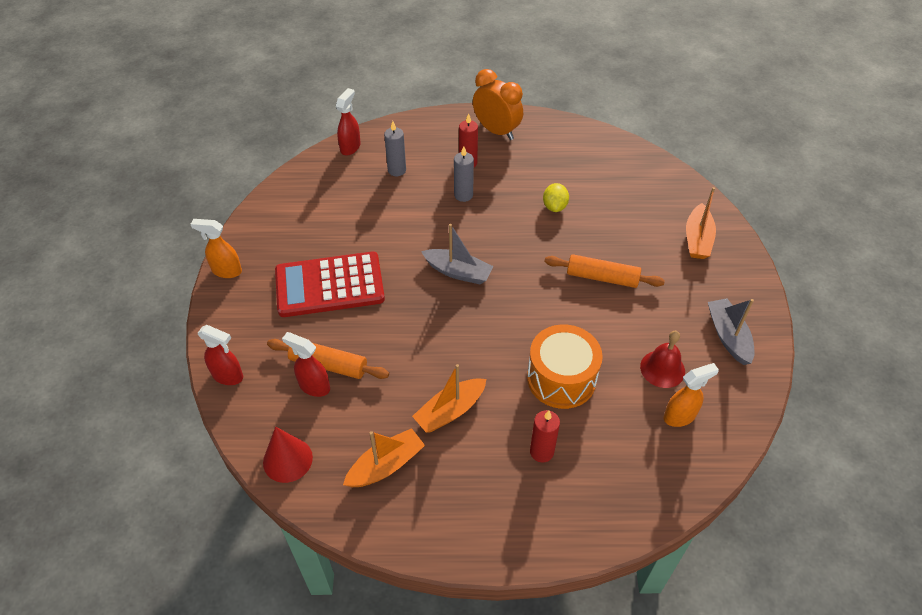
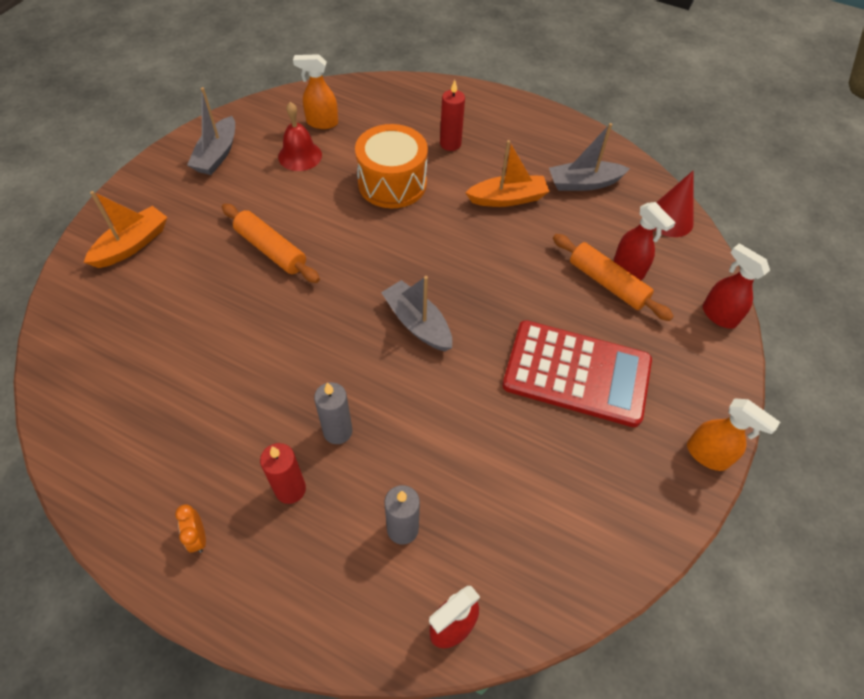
camera: 155 degrees left, 5 degrees up
orange boat [343,428,425,487] -> grey boat [549,123,630,191]
orange clock [473,69,523,140] -> orange clock [175,504,206,553], size x0.42
yellow lemon [543,183,569,212] -> none

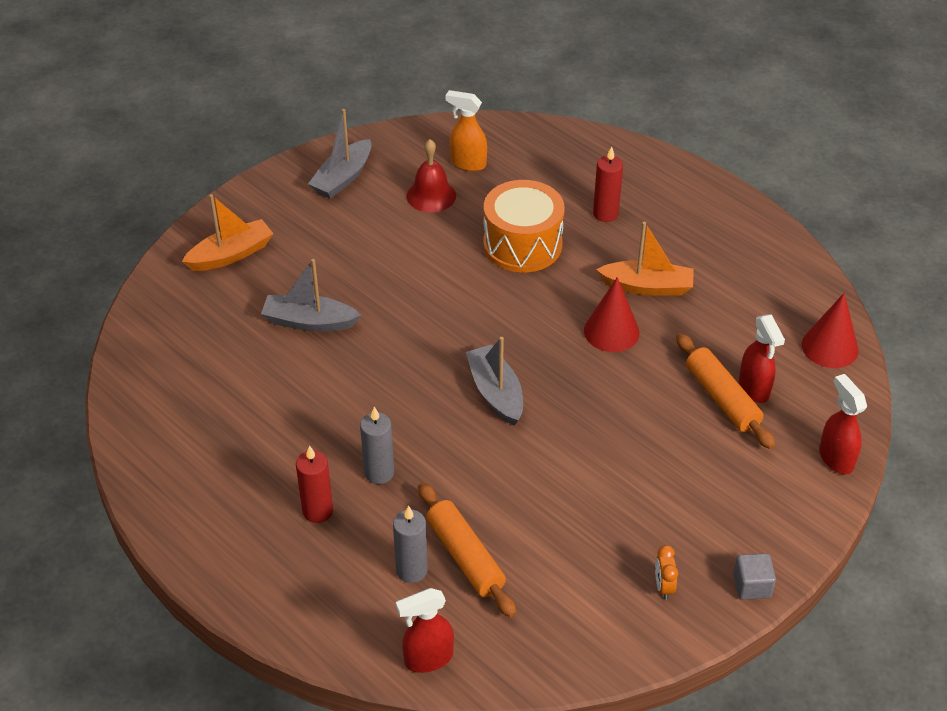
camera: 20 degrees right, 10 degrees down
orange clock [175,504,206,553] -> orange clock moved to [655,545,678,600]
orange rolling pin [222,204,320,283] -> orange rolling pin moved to [418,483,516,617]
red calculator [502,320,652,427] -> none
grey boat [549,123,630,191] -> grey boat moved to [261,259,361,332]
orange spray bottle [687,398,780,471] -> grey cube [733,553,776,600]
none -> red cone [584,277,640,352]

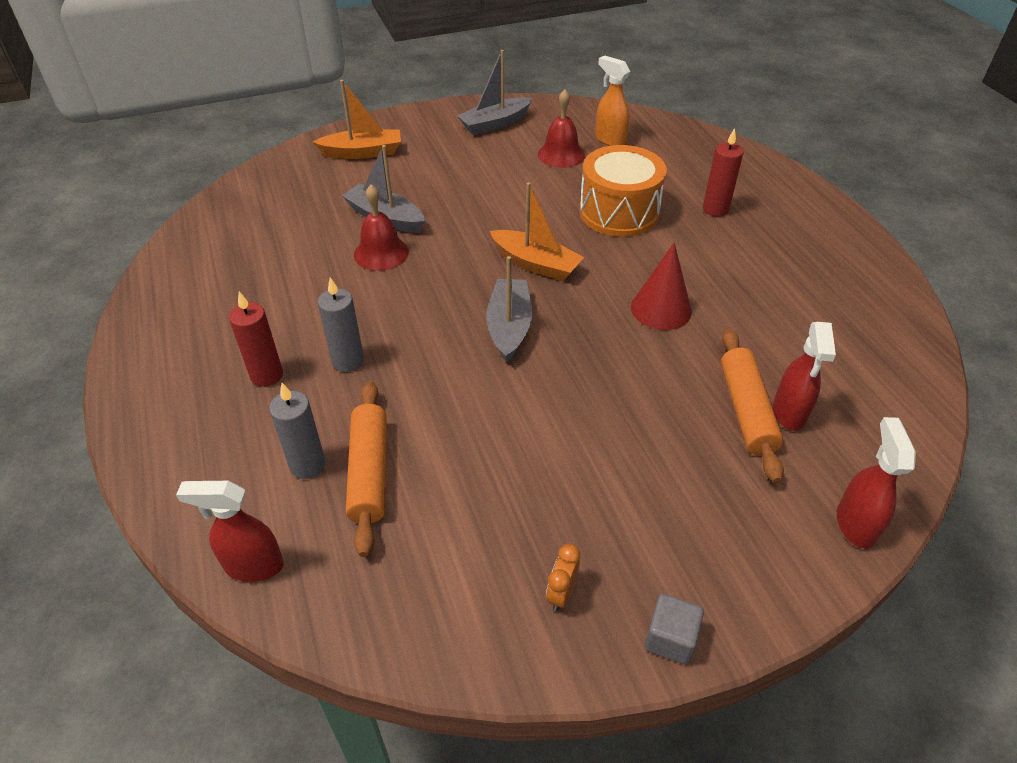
camera: 25 degrees right, 0 degrees up
orange boat [596,222,694,295] -> orange boat moved to [490,182,584,281]
red cone [802,293,859,368] -> none
none -> red bell [354,184,409,271]

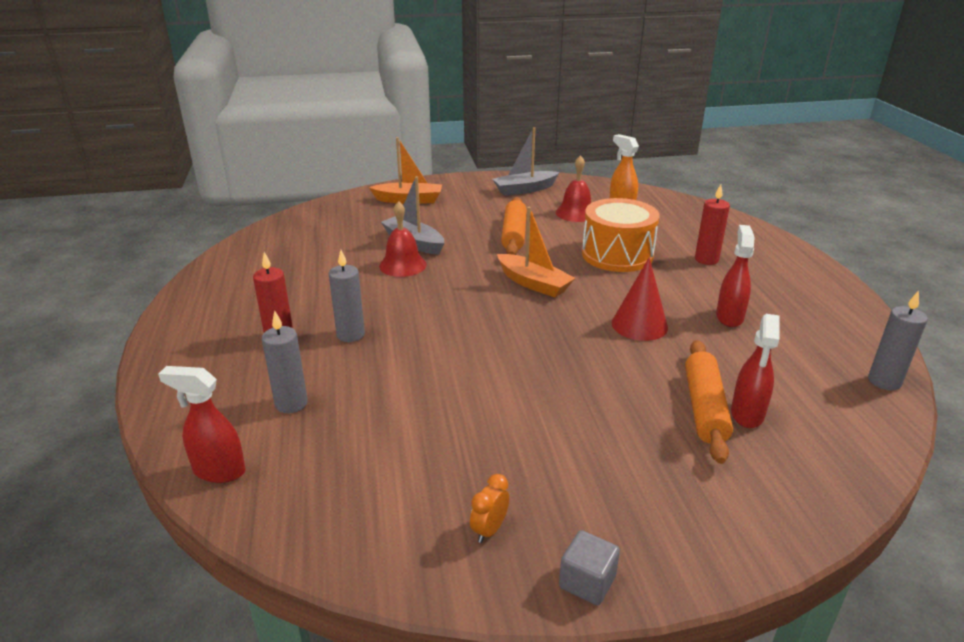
camera: 10 degrees right, 15 degrees down
orange rolling pin [346,381,387,557] -> orange rolling pin moved to [501,197,527,255]
grey boat [486,256,532,362] -> none
red spray bottle [837,417,916,548] -> red spray bottle moved to [716,225,755,327]
none -> grey candle [868,291,928,390]

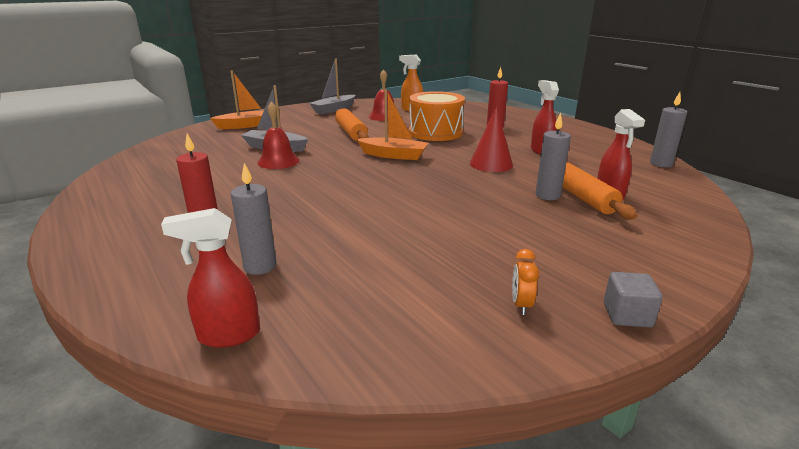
camera: 25 degrees left, 5 degrees down
grey candle [329,250,365,342] -> grey candle moved to [536,113,571,200]

